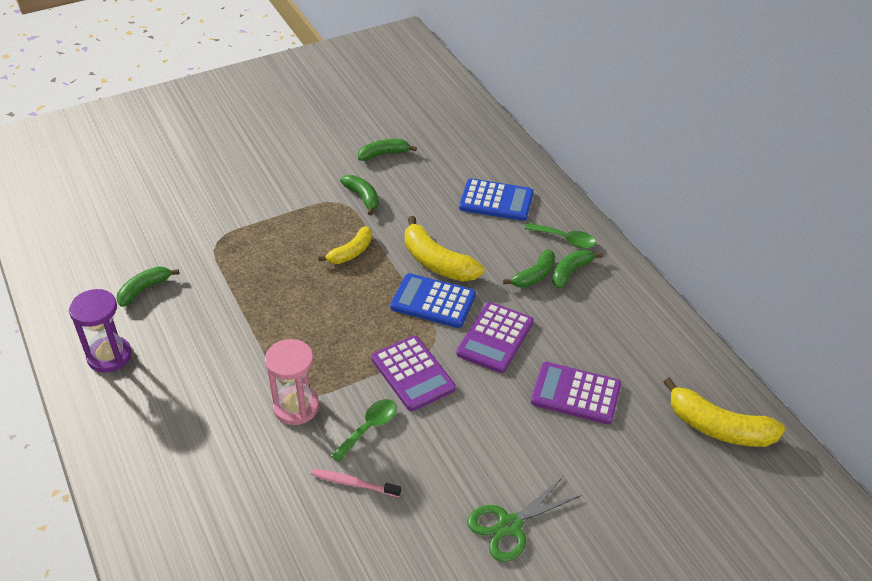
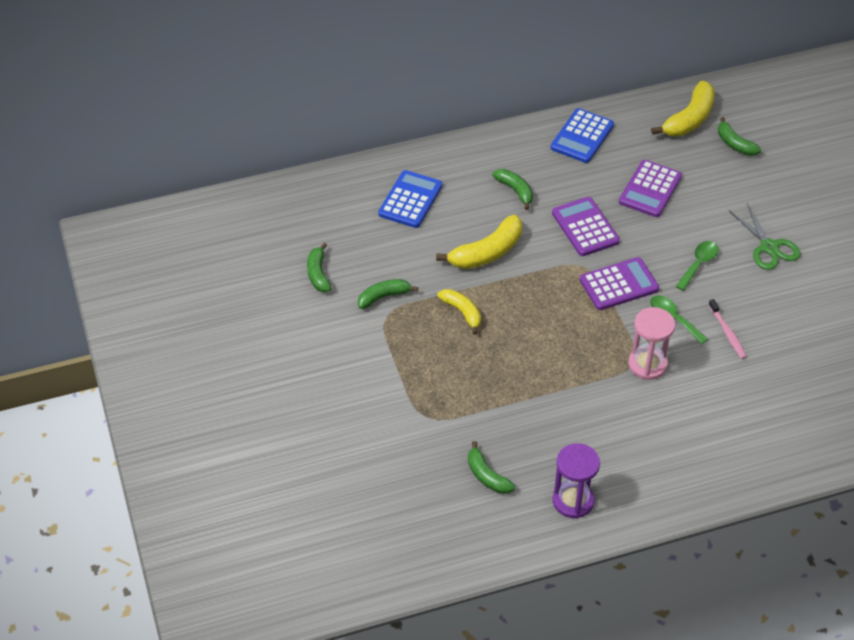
camera: 80 degrees left, 5 degrees up
pink toothbrush [311,469,401,497] -> pink toothbrush turned 45 degrees counterclockwise [709,299,747,359]
blue calculator [390,273,476,328] -> blue calculator moved to [551,108,614,163]
purple calculator [456,302,534,373] -> purple calculator turned 150 degrees counterclockwise [552,197,620,256]
green spoon [525,223,596,248] -> green spoon moved to [676,241,718,291]
green banana [552,250,602,288] -> green banana moved to [718,117,761,156]

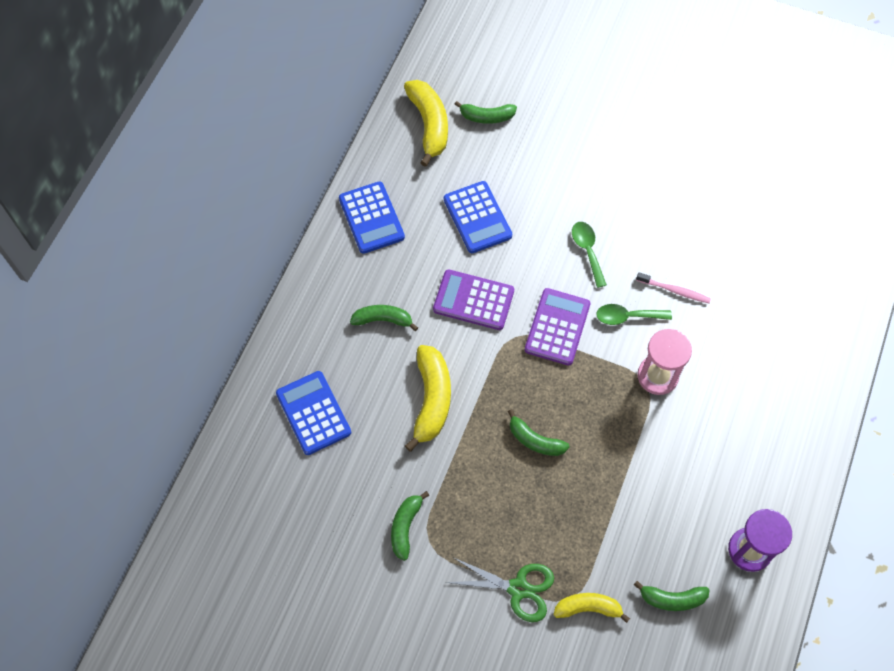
camera: 50 degrees left, 15 degrees up
green banana [307,243,331,292] -> green banana moved to [508,409,569,456]
yellow banana [437,289,481,335] -> yellow banana moved to [554,593,630,623]
purple calculator [619,160,682,217] -> blue calculator [444,181,512,253]
green scissors [729,203,801,270] -> green scissors moved to [446,558,554,622]

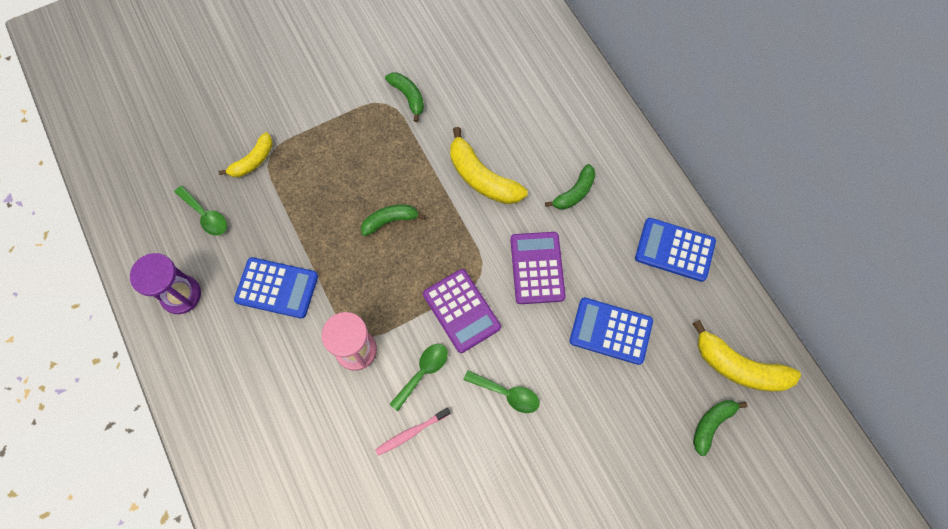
camera: 130 degrees right, 5 degrees up
blue calculator [276,371,351,455] -> blue calculator moved to [234,257,318,319]
purple calculator [433,269,514,330] -> purple calculator turned 60 degrees counterclockwise [510,232,566,304]
green scissors [446,558,554,622] -> none
green banana [634,581,710,611] -> green spoon [175,186,227,236]

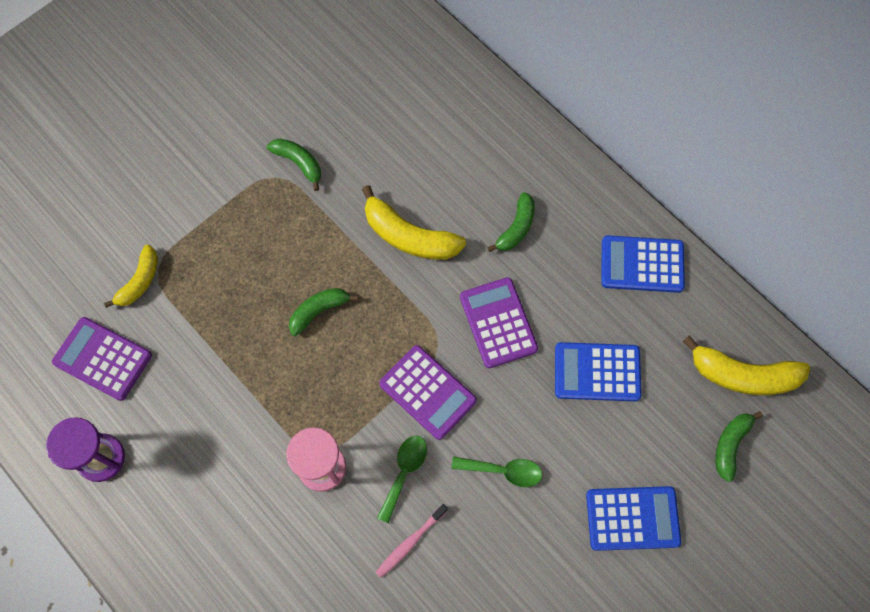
camera: 15 degrees left, 0 degrees up
green spoon [175,186,227,236] -> purple calculator [52,317,152,401]
blue calculator [234,257,318,319] -> blue calculator moved to [586,486,681,551]

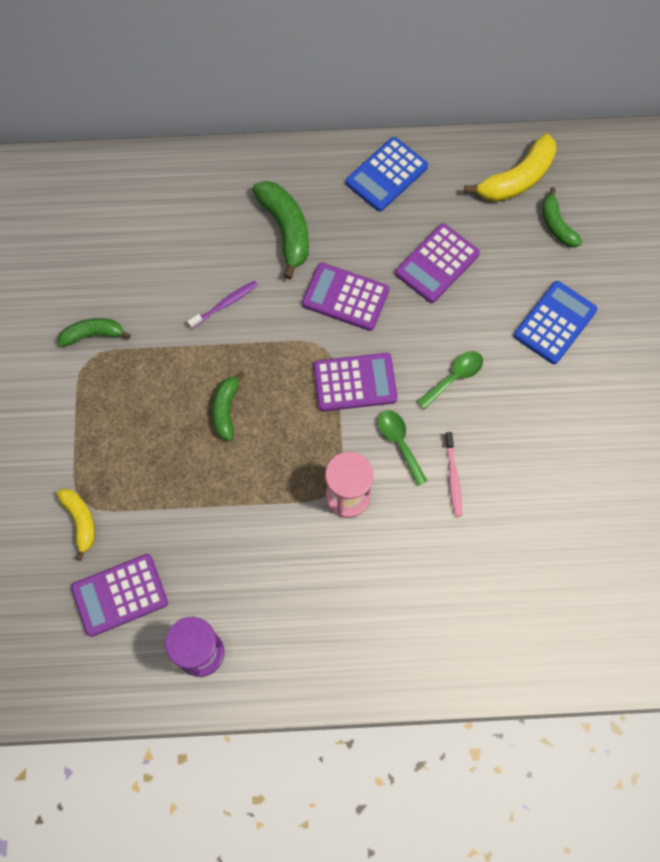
camera: 50 degrees left, 0 degrees up
yellow banana [362,185,466,260] -> purple toothbrush [187,281,258,329]
green banana [487,192,535,252] -> green banana [252,181,309,280], size x1.61
blue calculator [555,342,642,401] -> purple calculator [395,224,480,303]

